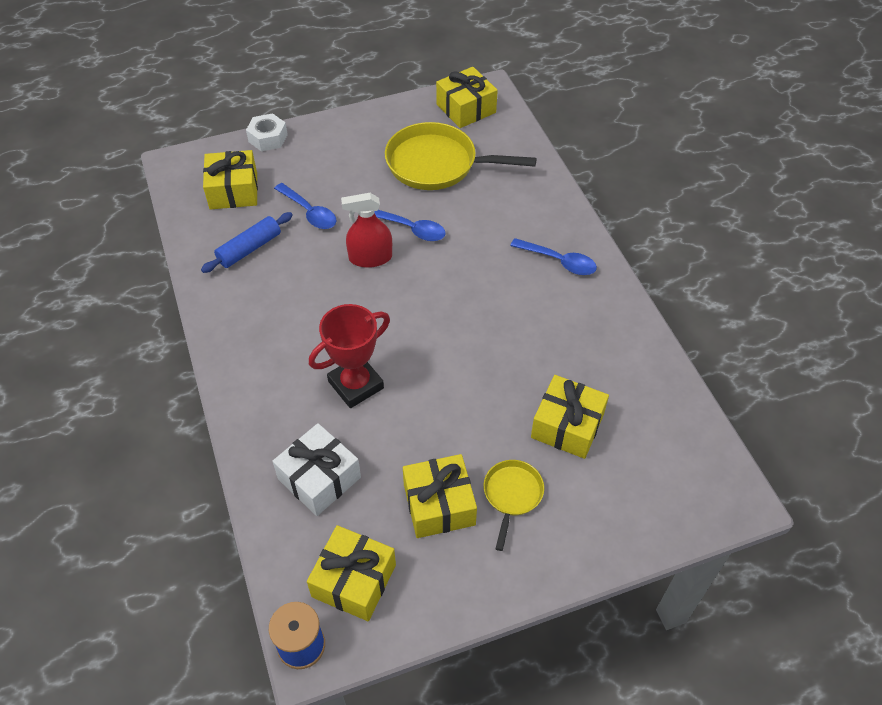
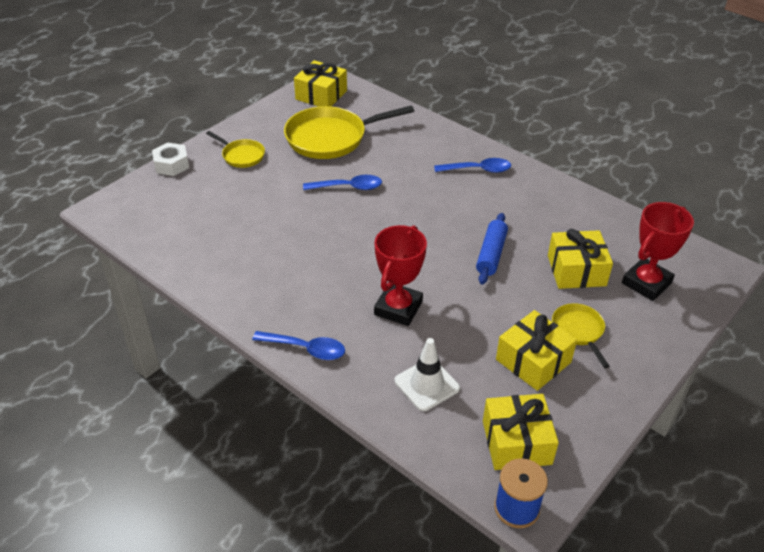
camera: 30 degrees left, 10 degrees down
blue rolling pin [201,212,293,273] -> blue rolling pin moved to [476,213,508,285]
yellow gift [203,150,258,210] -> none
white gift [272,423,361,516] -> white traffic cone [395,338,460,411]
blue spoon [274,183,336,229] -> blue spoon moved to [252,331,345,360]
red spray bottle [341,193,392,268] -> none
none -> yellow pan [206,131,265,168]
none -> red trophy [622,202,694,301]

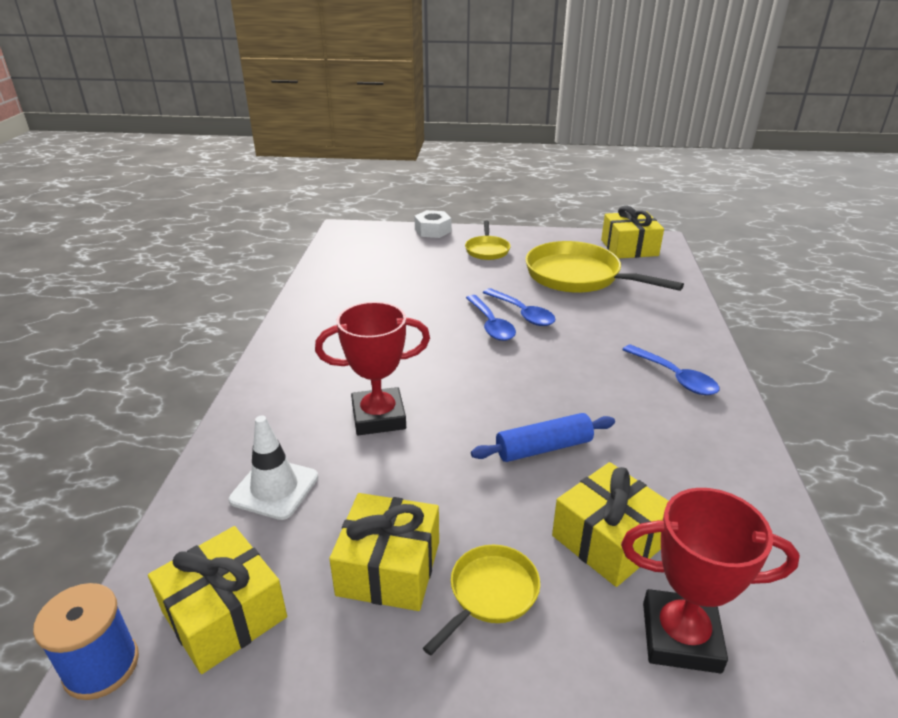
camera: 55 degrees right, 10 degrees down
blue spoon [252,331,345,360] -> blue spoon moved to [466,295,516,341]

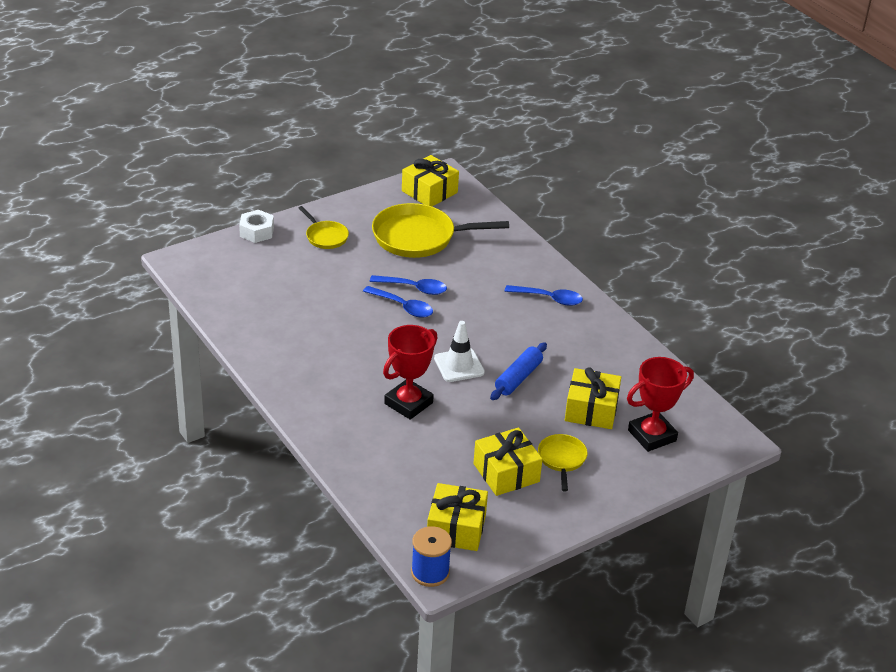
camera: 40 degrees left, 5 degrees up
white traffic cone [229,416,318,520] -> white traffic cone moved to [434,321,485,382]

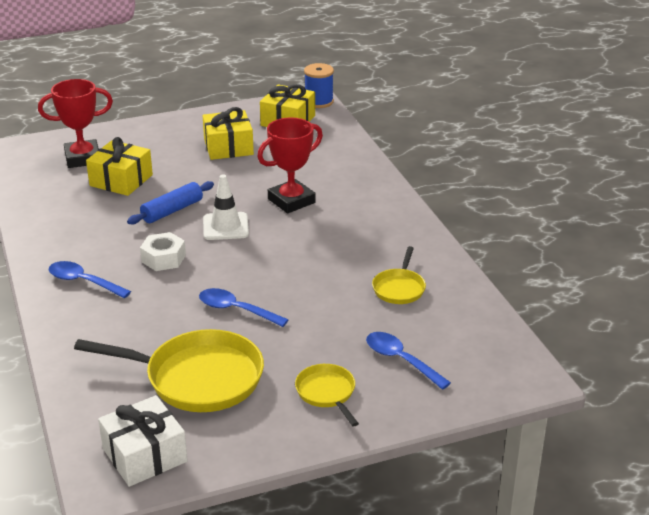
camera: 165 degrees left, 5 degrees down
white nut [239,210,274,243] -> white nut moved to [140,232,186,271]
blue spoon [363,286,433,318] -> blue spoon moved to [366,332,451,390]
yellow gift [402,155,459,206] -> white gift [98,395,188,487]
yellow pan [538,434,588,492] -> yellow pan moved to [372,246,426,304]

